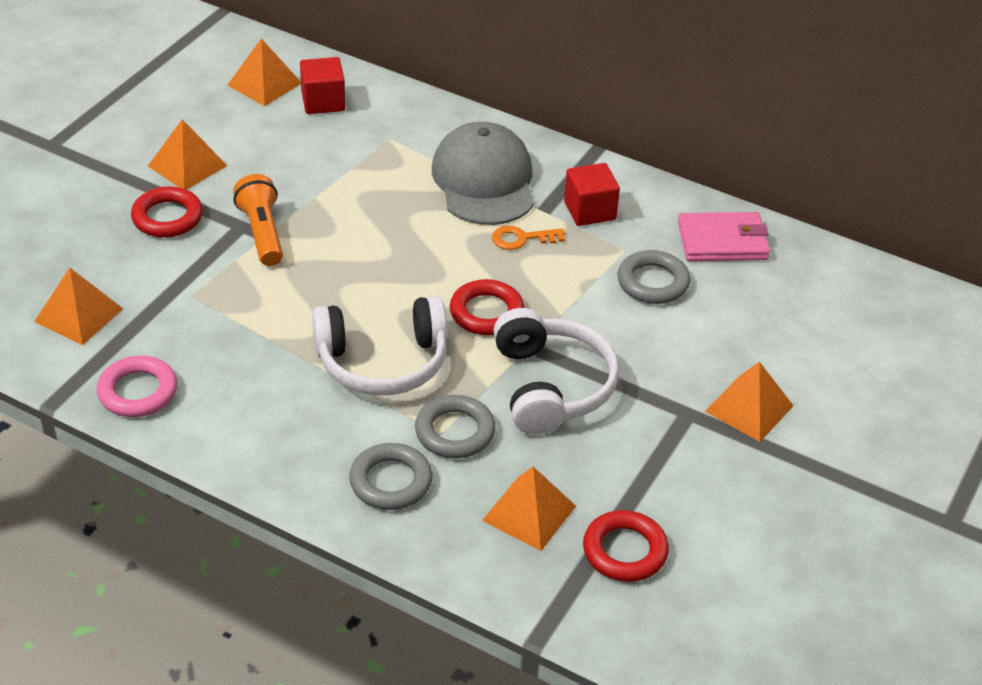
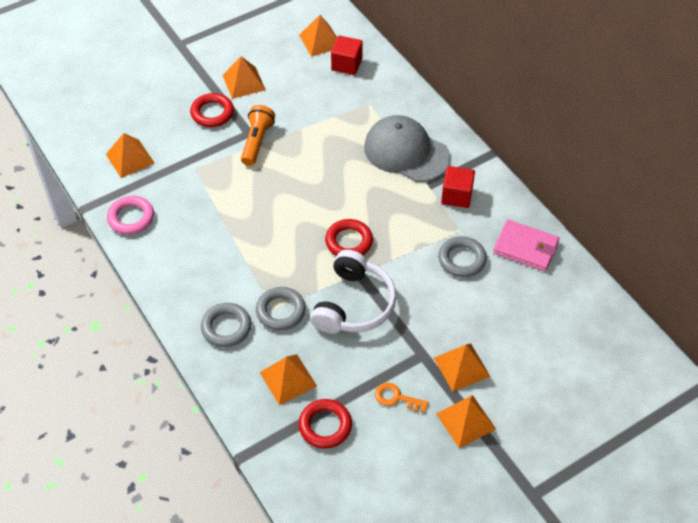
camera: 30 degrees right, 10 degrees up
white headphones [312,296,447,395] -> none
grey cap [432,122,534,225] -> grey cap turned 75 degrees counterclockwise [364,115,450,182]
orange key [492,226,565,250] -> orange key moved to [375,383,429,413]
none -> orange pyramid [436,395,496,448]

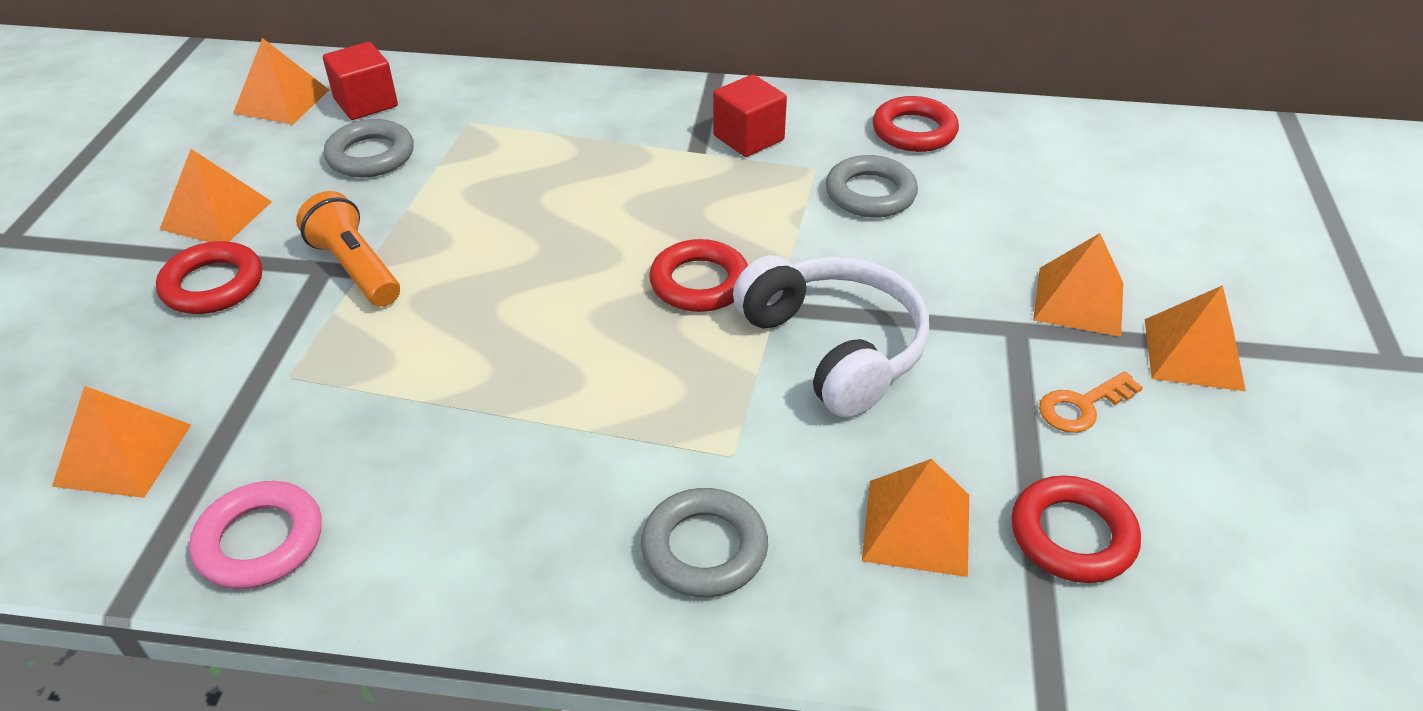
camera: 50 degrees left, 10 degrees down
grey ring [256,287,306,330] -> grey ring moved to [324,119,414,177]
grey cap [364,115,450,182] -> none
pink wallet [493,220,559,271] -> red ring [873,96,959,152]

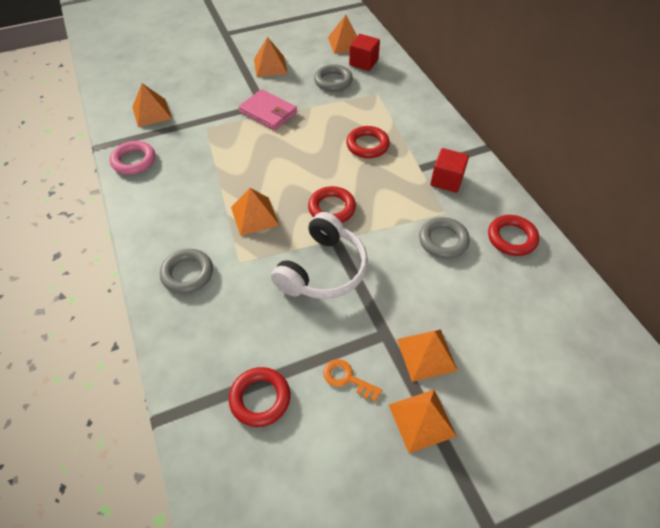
camera: 60 degrees right, 10 degrees up
red ring [156,241,262,314] -> red ring moved to [346,126,390,158]
orange flashlight [296,191,400,307] -> pink wallet [238,89,297,130]
orange pyramid [862,459,969,577] -> orange pyramid moved to [231,188,279,236]

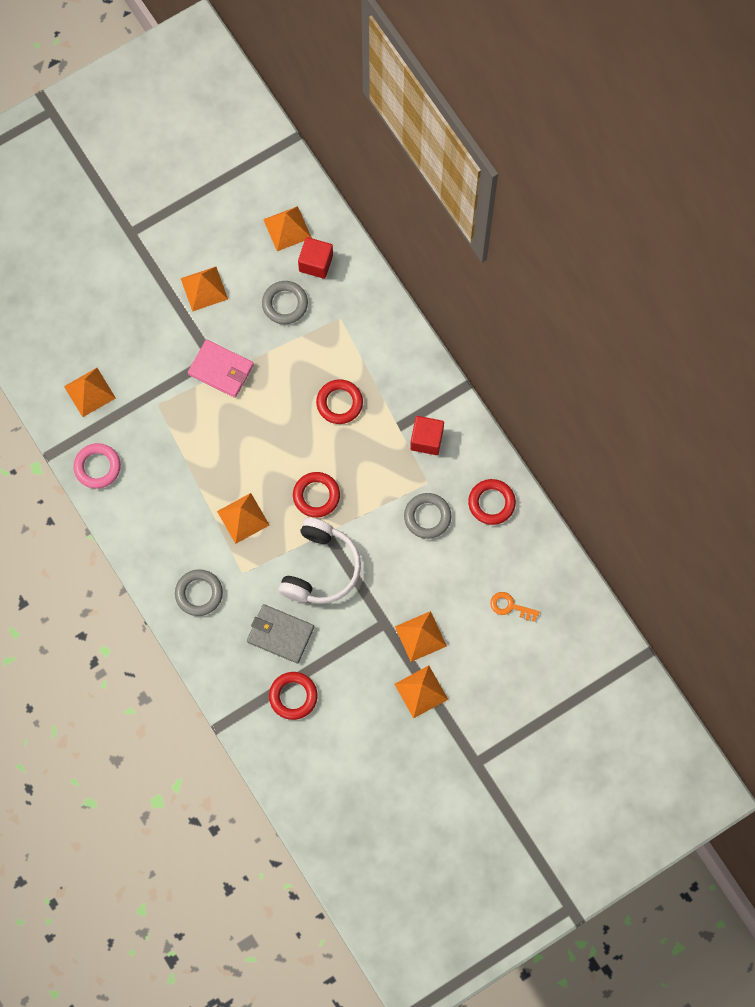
camera: 10 degrees left, 20 degrees up
orange key [323,359,382,402] -> orange key moved to [490,592,539,622]
none -> grey wallet [247,604,314,664]

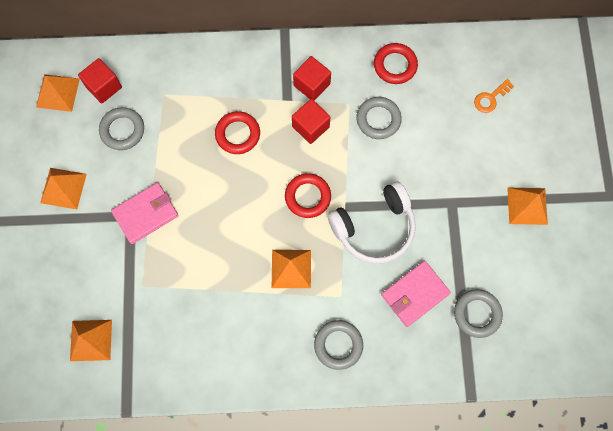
camera: 60 degrees left, 0 degrees up
pink ring [73,443,121,489] -> none
grey wallet [247,604,314,664] -> pink wallet [381,261,451,327]
red ring [269,672,317,720] -> grey ring [454,289,503,338]
white headphones [279,518,361,604] -> white headphones turned 105 degrees clockwise [327,181,416,264]
orange pyramid [395,611,447,662] -> none
none -> red cube [292,99,330,144]

